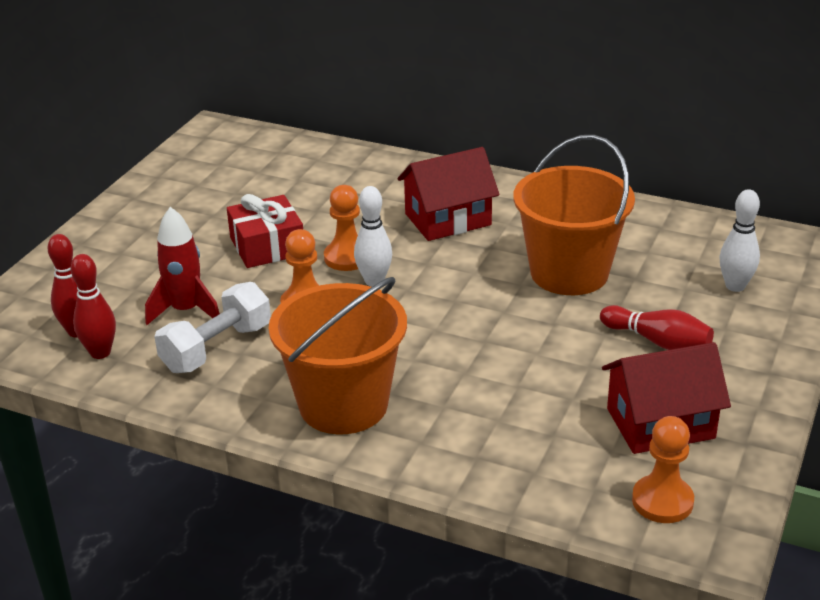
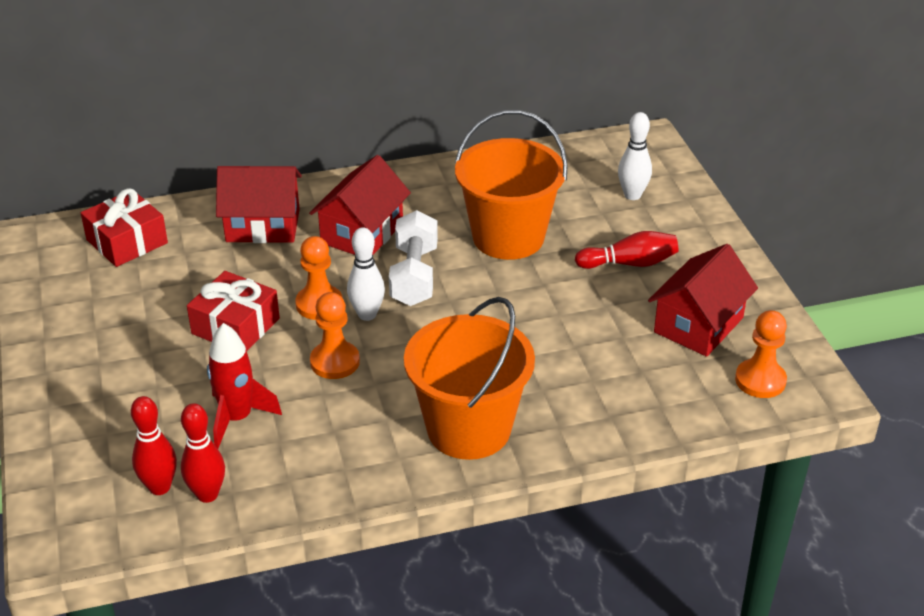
camera: 40 degrees left, 5 degrees up
white dumbbell [154,282,271,373] -> white dumbbell moved to [389,210,438,306]
none -> red gift [81,188,168,267]
none -> red house [216,166,302,243]

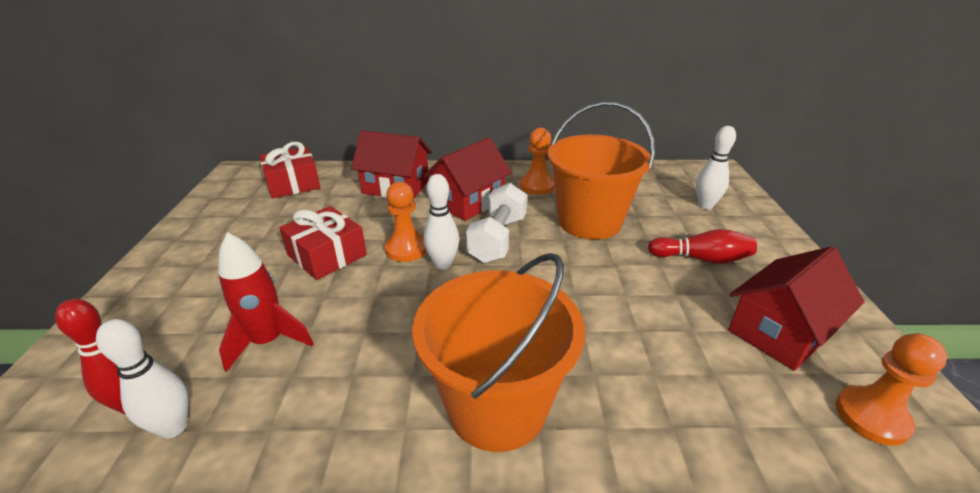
camera: 15 degrees right, 5 degrees down
red bowling pin [181,403,225,503] -> white bowling pin [96,319,189,438]
orange pawn [310,292,360,379] -> orange pawn moved to [520,128,555,195]

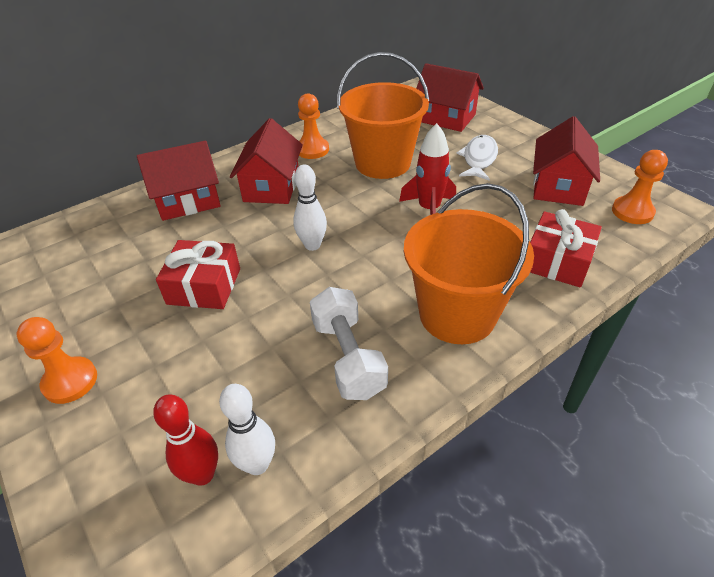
camera: 35 degrees left, 10 degrees up
red rocket [218,232,314,372] -> red rocket moved to [399,123,456,215]
red gift [260,142,321,198] -> red gift moved to [530,209,602,287]
orange pawn [384,182,427,262] -> orange pawn moved to [17,317,97,404]
white dumbbell [466,183,527,263] -> white dumbbell moved to [310,287,388,400]
red bowling pin [648,229,757,264] -> white fish [456,135,498,181]
white bowling pin [696,126,736,210] -> red house [416,63,484,132]

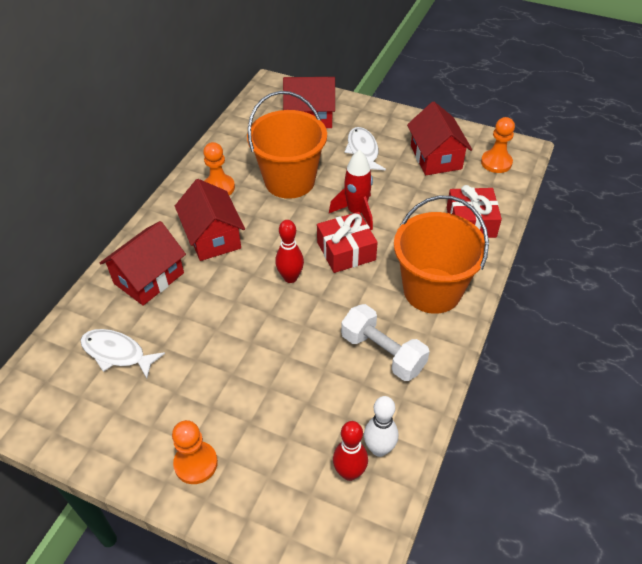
camera: 30 degrees left, 5 degrees up
red gift [156,240,240,309] -> red gift moved to [317,212,378,273]
white bowling pin [293,164,327,251] -> red bowling pin [275,220,304,283]
none -> white fish [80,329,165,378]

